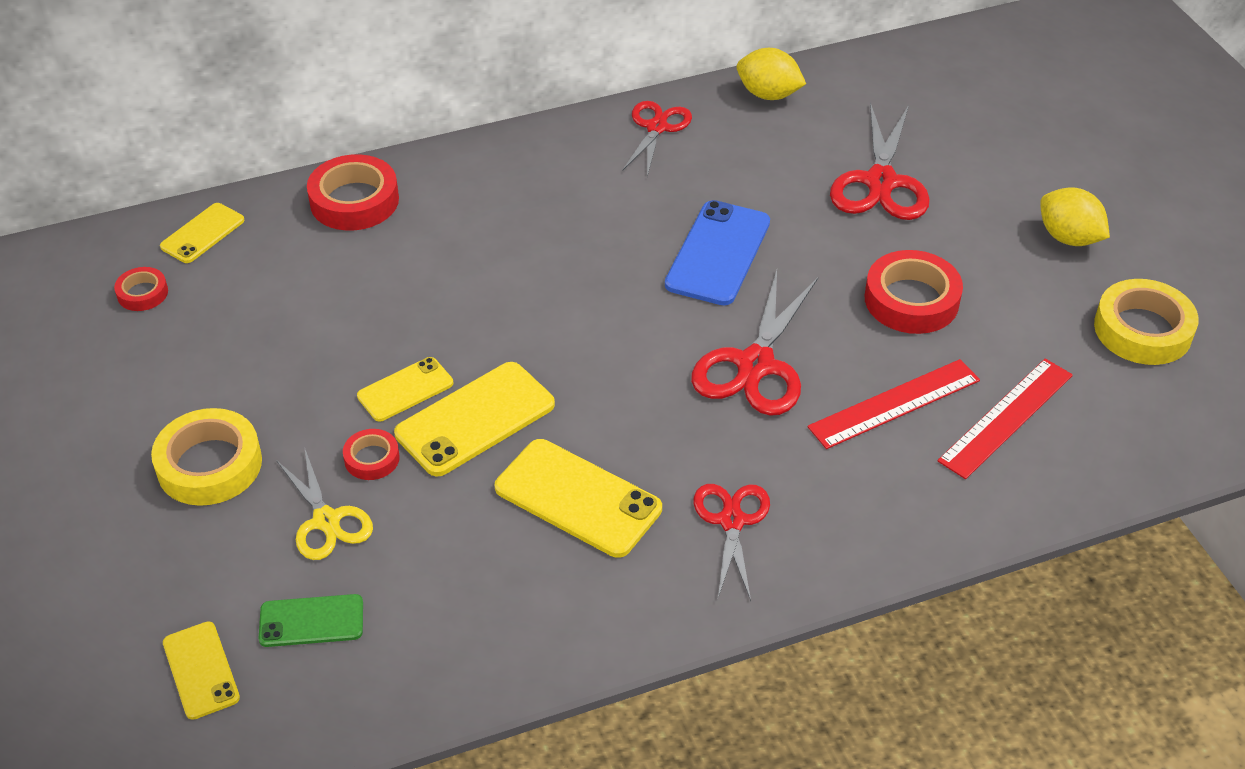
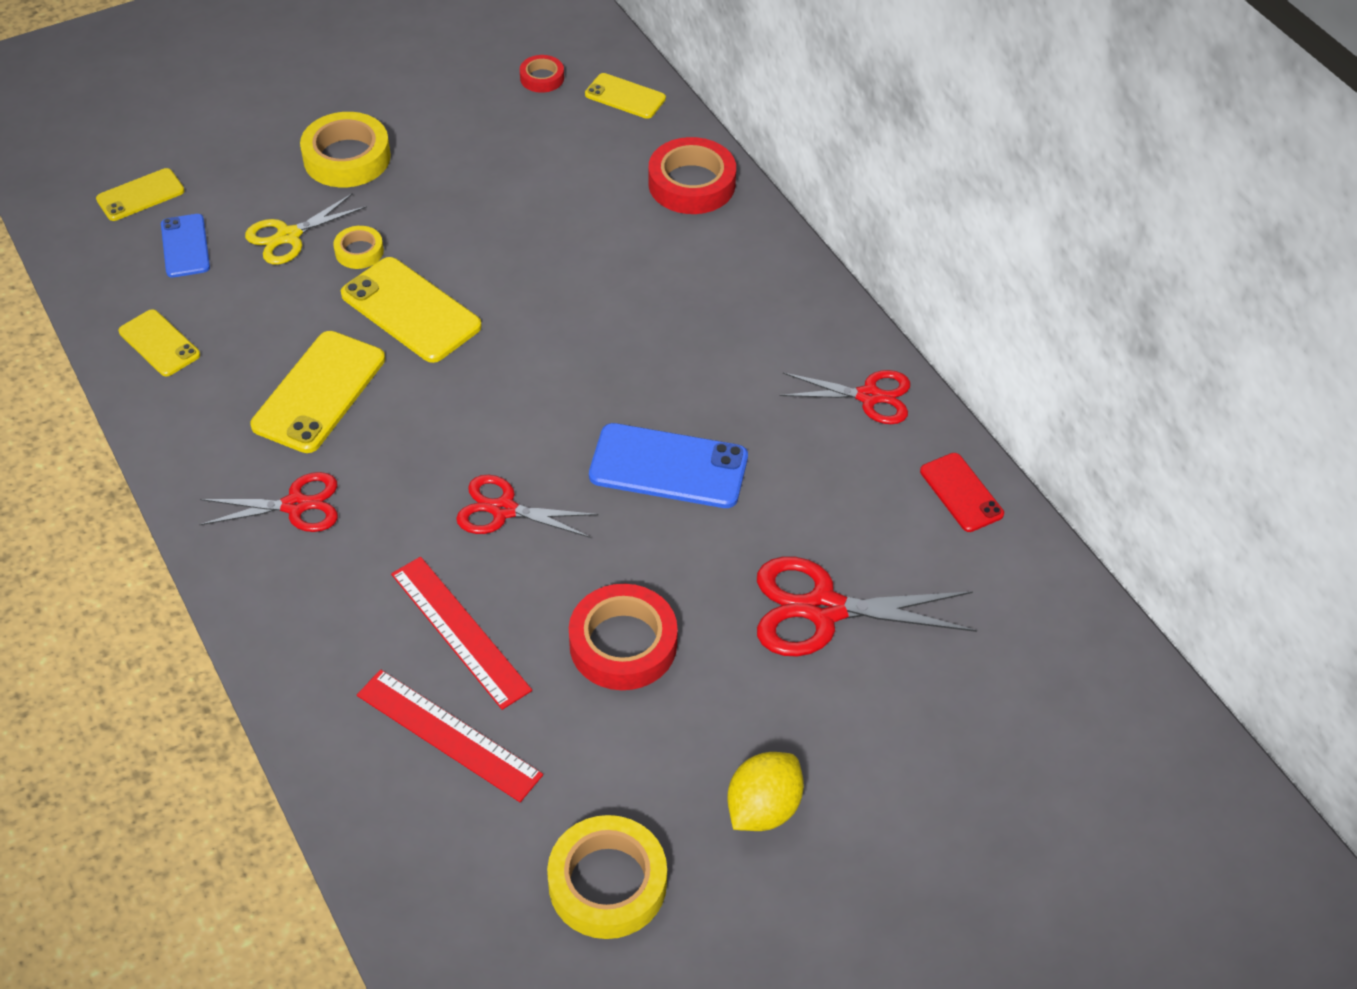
camera: 80 degrees right, 5 degrees up
green phone [259,594,363,647] -> blue phone [161,214,210,278]
red tape [343,429,400,480] -> yellow tape [333,226,384,269]
yellow phone [357,357,453,422] -> yellow phone moved to [119,309,200,376]
red scissors [691,270,818,416] -> red scissors [456,475,598,538], size x0.65
yellow lemon [737,48,806,100] -> red phone [920,453,1004,532]

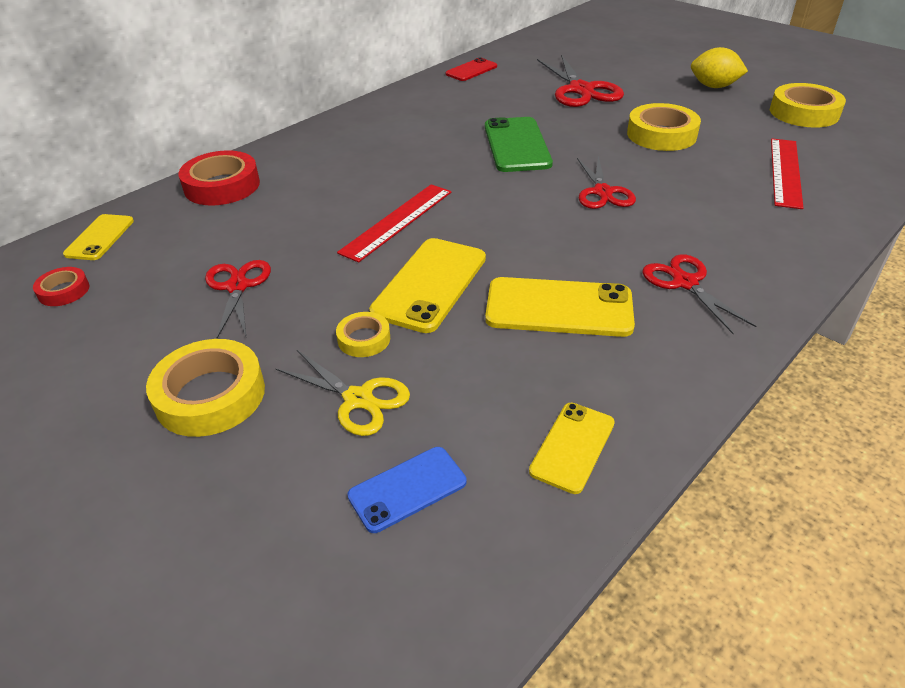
camera: 105 degrees left, 10 degrees down
yellow phone [96,168,185,221] -> none
red ruler [391,557,532,710] -> red ruler moved to [337,184,451,263]
red tape [569,584,678,690] -> yellow tape [627,103,701,151]
blue phone [589,423,748,508] -> green phone [485,117,553,172]
red scissors [780,370,911,424] -> red scissors moved to [205,260,271,339]

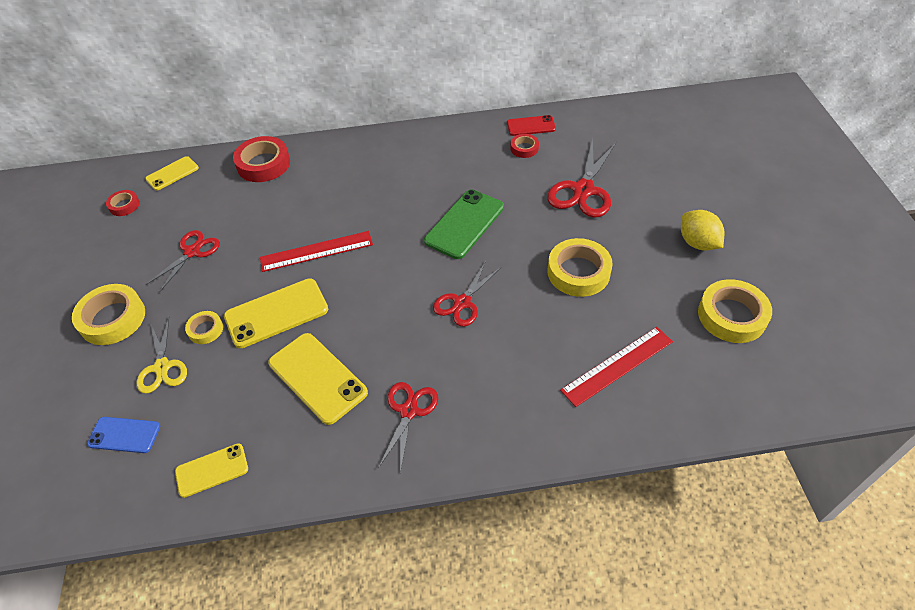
camera: 40 degrees right, 10 degrees up
none -> red tape [510,134,539,158]

